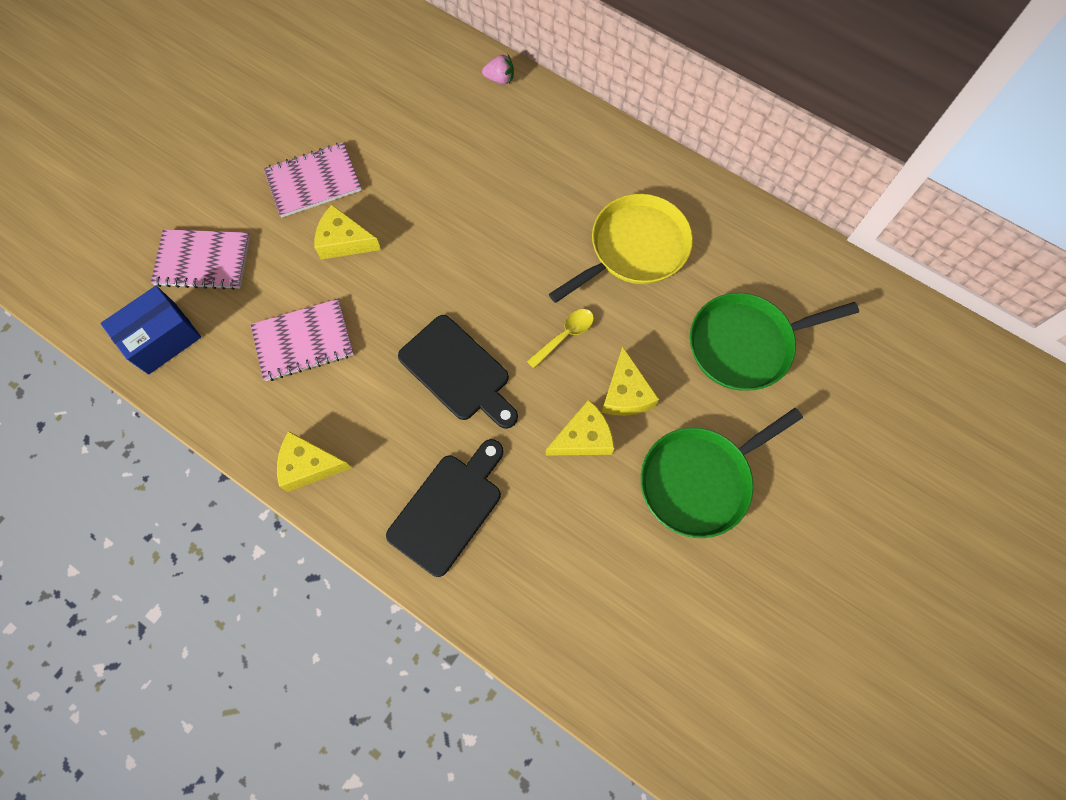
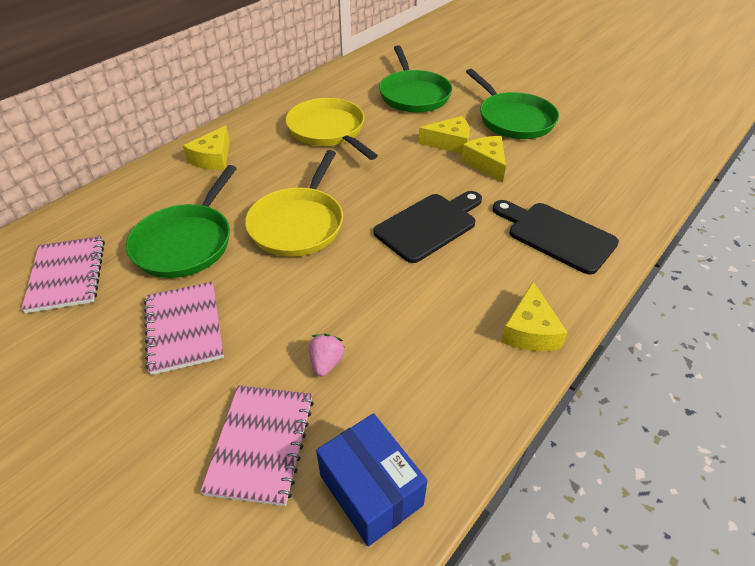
camera: 85 degrees left, 25 degrees down
pink notebook [250,299,354,381] -> pink notebook moved to [21,236,105,313]
yellow cheese [315,205,381,259] -> yellow cheese moved to [183,126,230,170]
pink strawberry [482,55,514,85] -> pink strawberry moved to [309,334,345,376]
yellow spoon [527,309,594,368] -> none
none -> green pan [126,165,237,278]
none -> yellow pan [245,150,343,257]

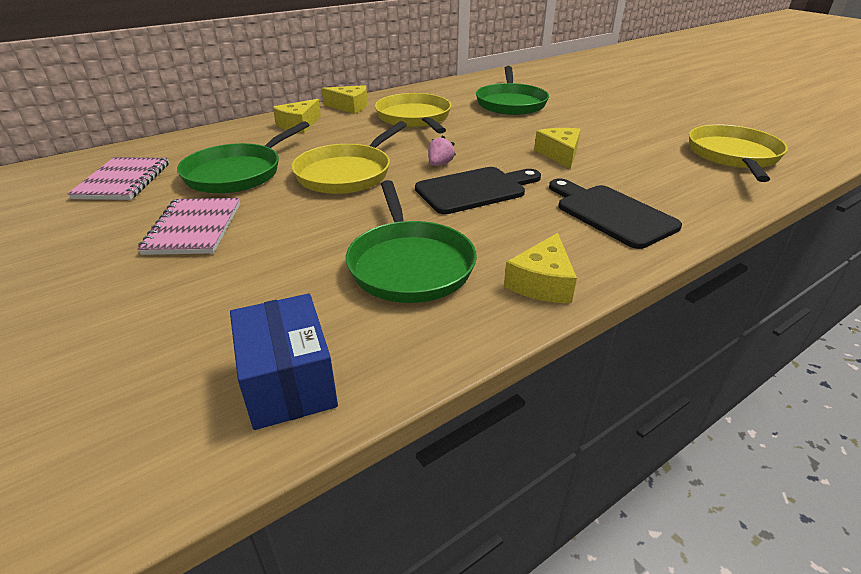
camera: 15 degrees right, 10 degrees down
pink notebook [200,385,314,506] -> none
pink strawberry [309,334,345,376] -> pink strawberry moved to [428,135,456,166]
yellow cheese [418,116,470,154] -> yellow cheese moved to [322,85,367,114]
green pan [466,69,559,139] -> green pan moved to [346,180,477,303]
none -> yellow pan [689,125,788,182]

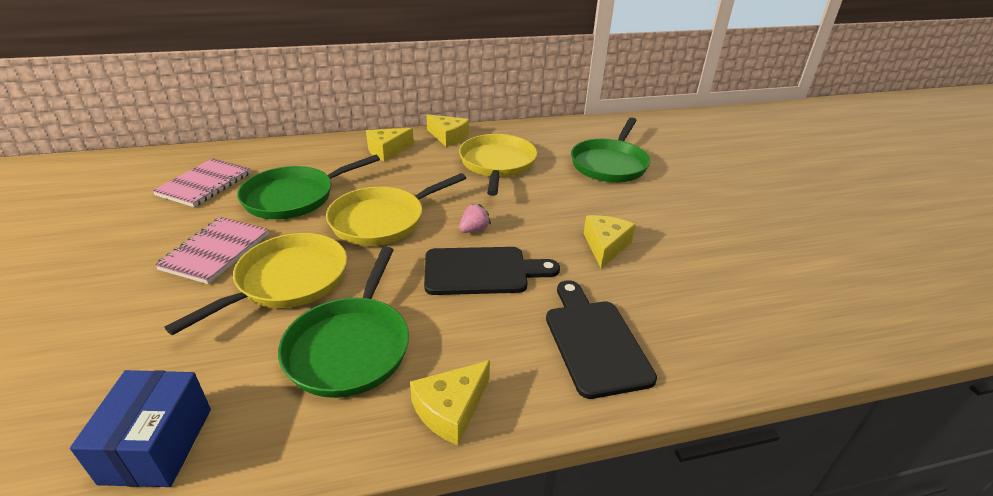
camera: 20 degrees right, 0 degrees up
yellow pan [689,125,788,182] -> yellow pan moved to [164,233,347,335]

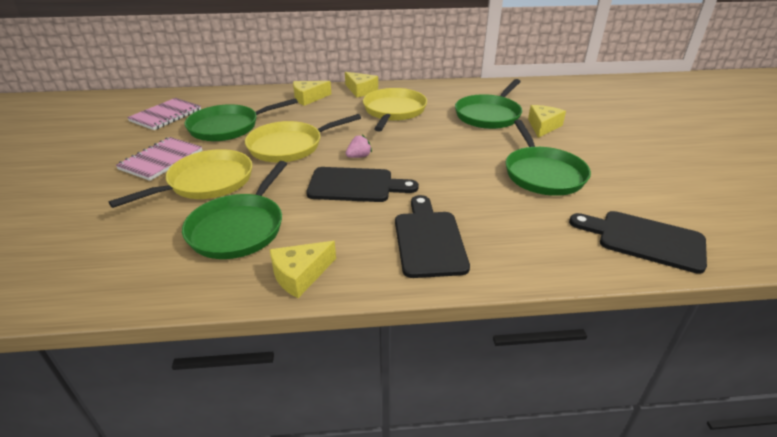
camera: 10 degrees right, 0 degrees up
blue box [70,370,211,487] -> none
yellow cheese [584,215,636,269] -> yellow cheese moved to [528,105,566,138]
none -> green pan [506,120,591,196]
none -> black cutting board [569,211,707,274]

